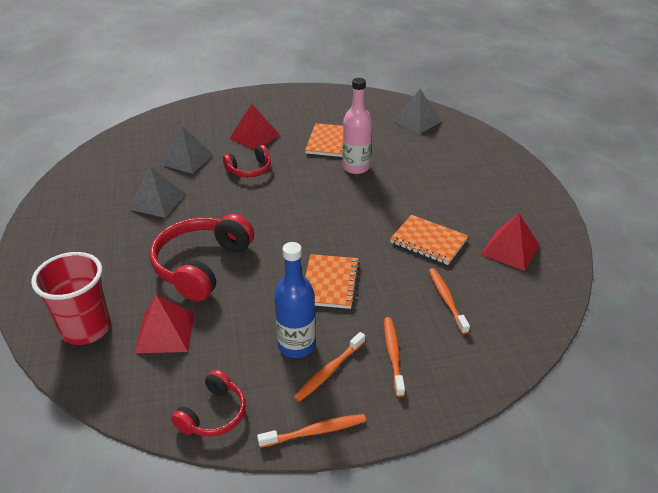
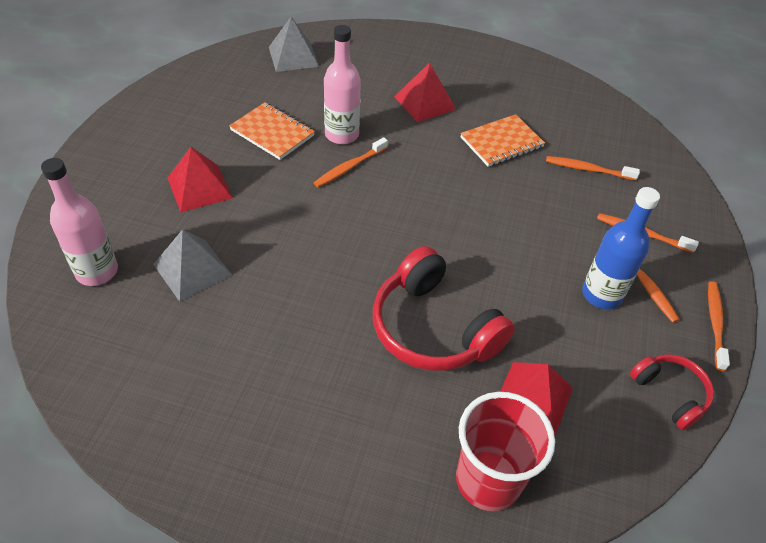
camera: 65 degrees left, 10 degrees up
grey pyramid [128,166,186,218] -> none
red headphones [223,145,271,177] -> none
orange notebook [305,254,360,309] -> none
red pyramid [481,213,539,271] -> red pyramid moved to [394,63,456,122]
none -> pink bottle [41,158,118,286]
none -> orange toothbrush [314,137,388,187]

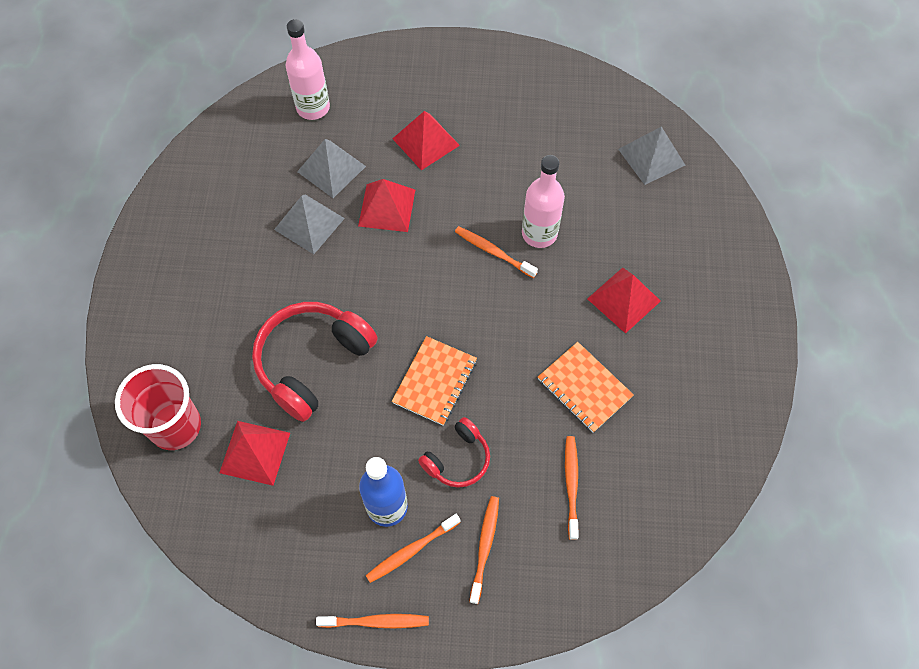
camera: 80 degrees right, 15 degrees up
orange notebook [229,102,315,160] -> orange notebook moved to [392,336,477,426]
red headphones [630,354,714,430] -> red headphones moved to [418,417,490,488]
none -> grey pyramid [274,194,345,254]
none -> red pyramid [358,179,415,232]

